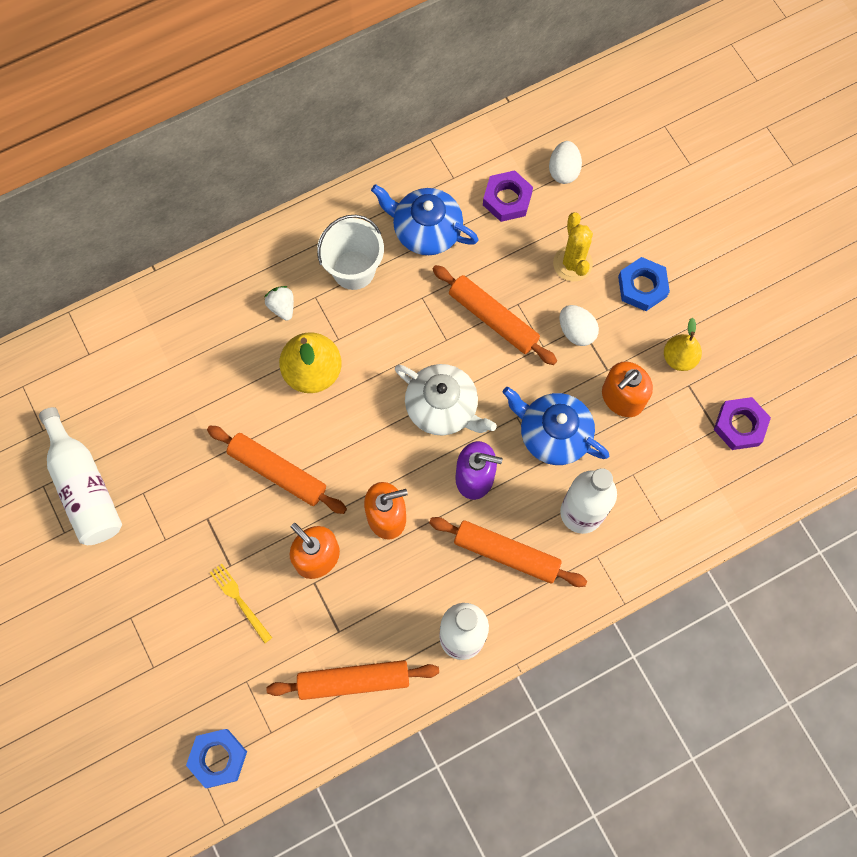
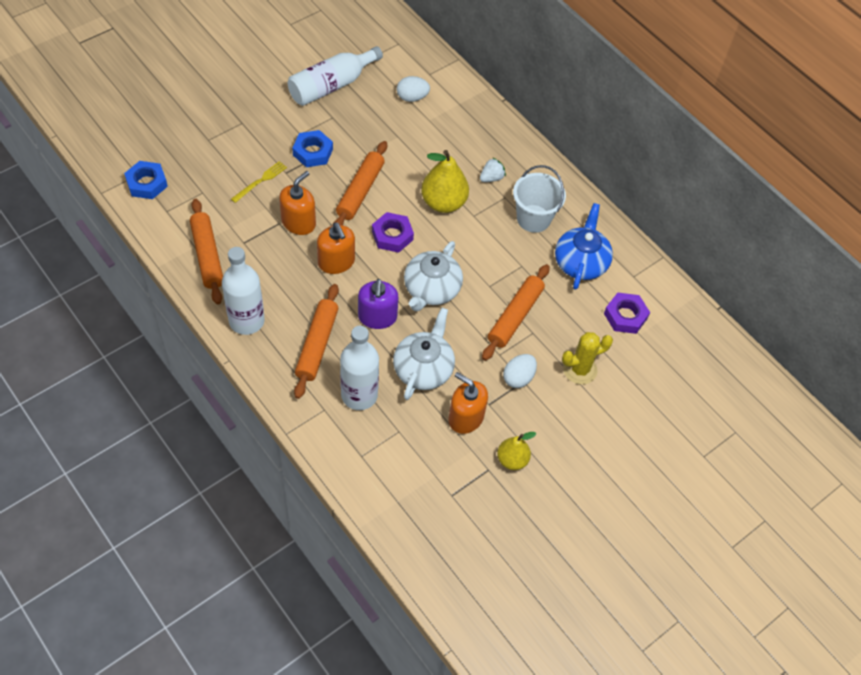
camera: 75 degrees right, 15 degrees down
blue teapot [502,387,609,465] -> white teapot [393,308,455,400]
white egg [549,141,582,184] -> white egg moved to [397,76,430,102]
blue nut [618,257,670,311] -> blue nut moved to [292,130,333,167]
purple nut [714,397,771,450] -> purple nut moved to [372,212,414,253]

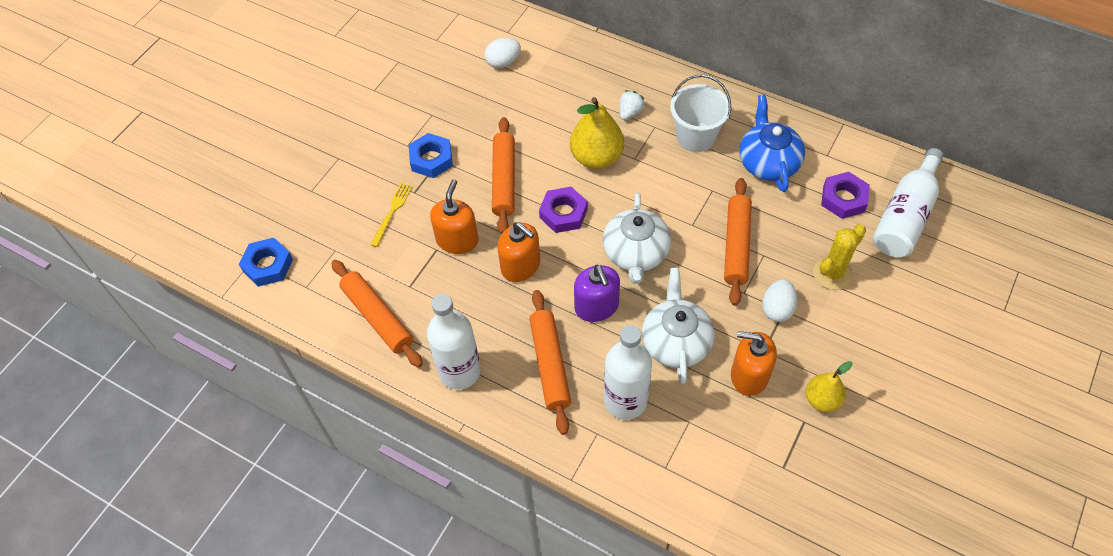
camera: 15 degrees left, 0 degrees up
white bottle [288,46,383,106] -> white bottle moved to [873,148,943,257]

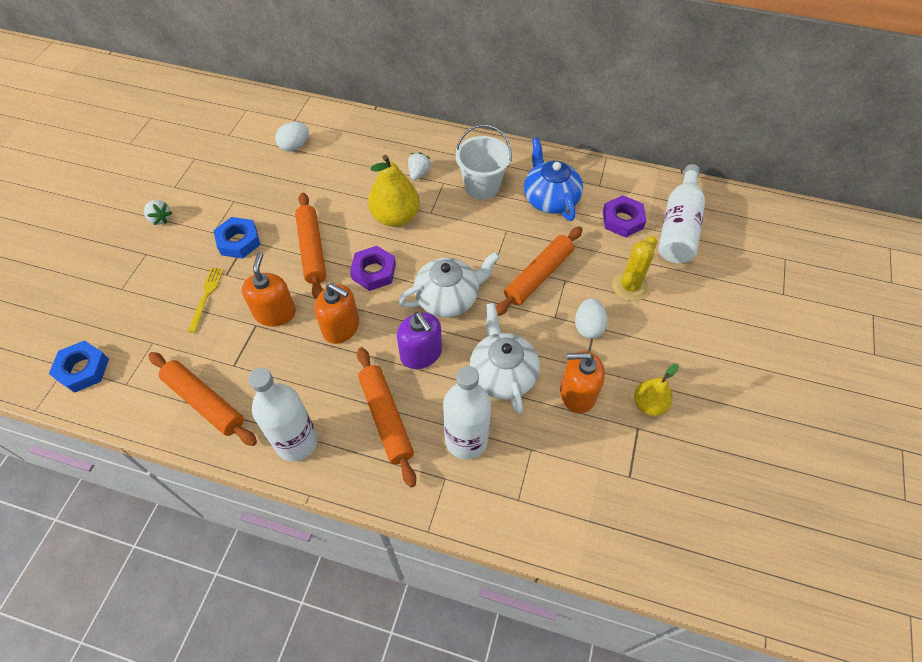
camera: 15 degrees left, 0 degrees up
white teapot [603,193,671,284] -> white teapot turned 105 degrees counterclockwise [398,252,500,317]
orange rolling pin [724,178,752,306] -> orange rolling pin turned 45 degrees clockwise [496,226,583,316]
none -> white strawberry [144,200,172,225]

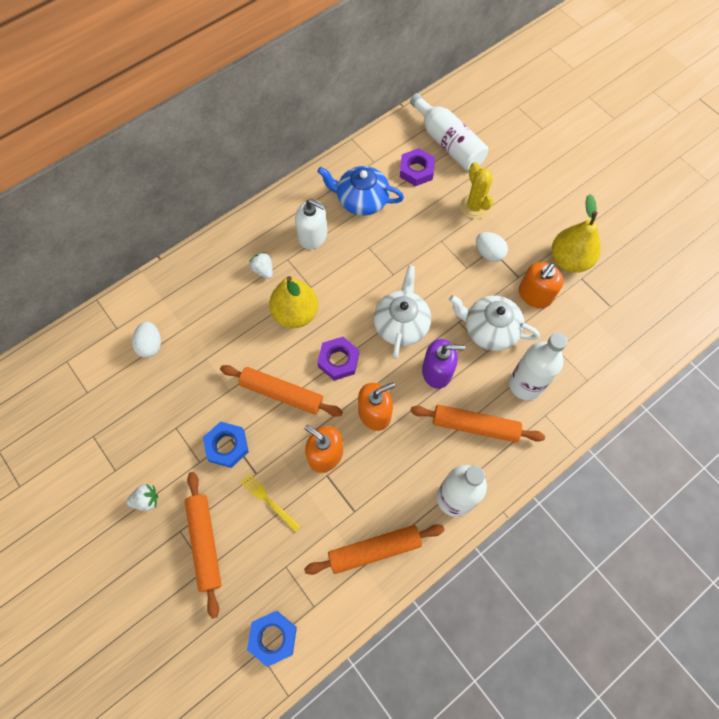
camera: 55 degrees left, 10 degrees up
white bucket [456,124,512,199] -> white soap dispenser [295,199,327,249]
orange rolling pin [496,226,583,316] -> orange rolling pin moved to [185,472,222,619]
yellow pear [634,364,679,416] -> yellow pear [552,194,601,273], size x1.64

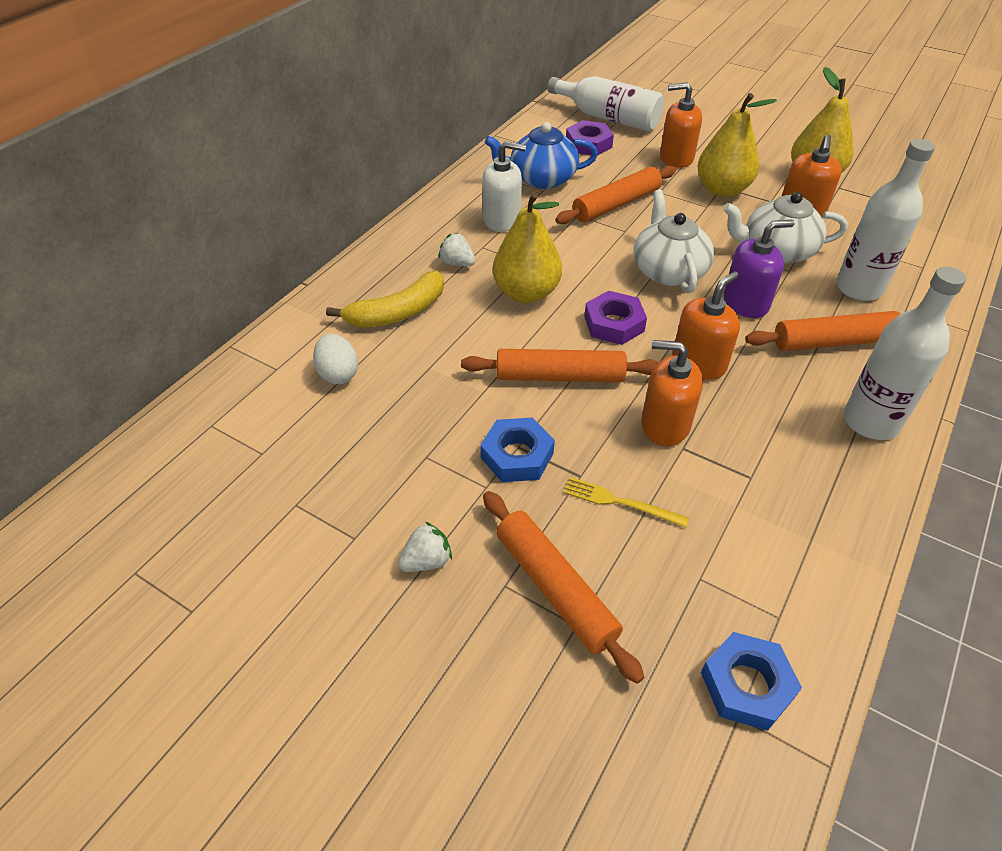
camera: 20 degrees left, 20 degrees down
orange rolling pin [304,524,444,575] -> orange rolling pin moved to [555,166,676,224]
yellow cactus [460,162,493,219] -> orange soap dispenser [660,82,702,168]
white egg [476,232,508,262] -> yellow pear [697,93,777,197]
none -> yellow banana [326,271,444,328]

